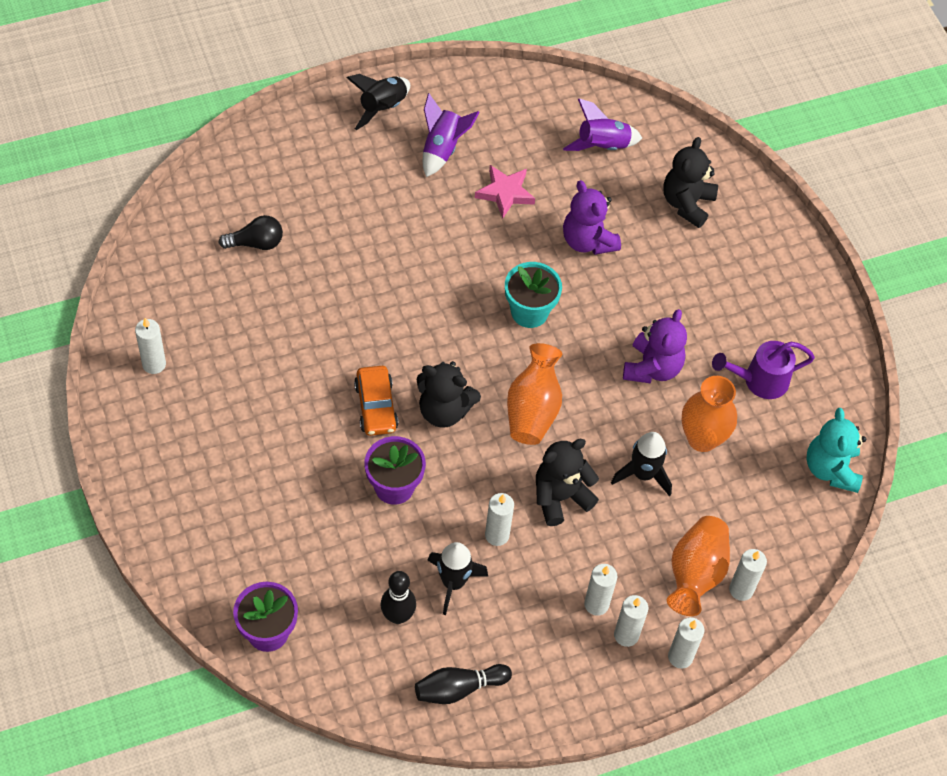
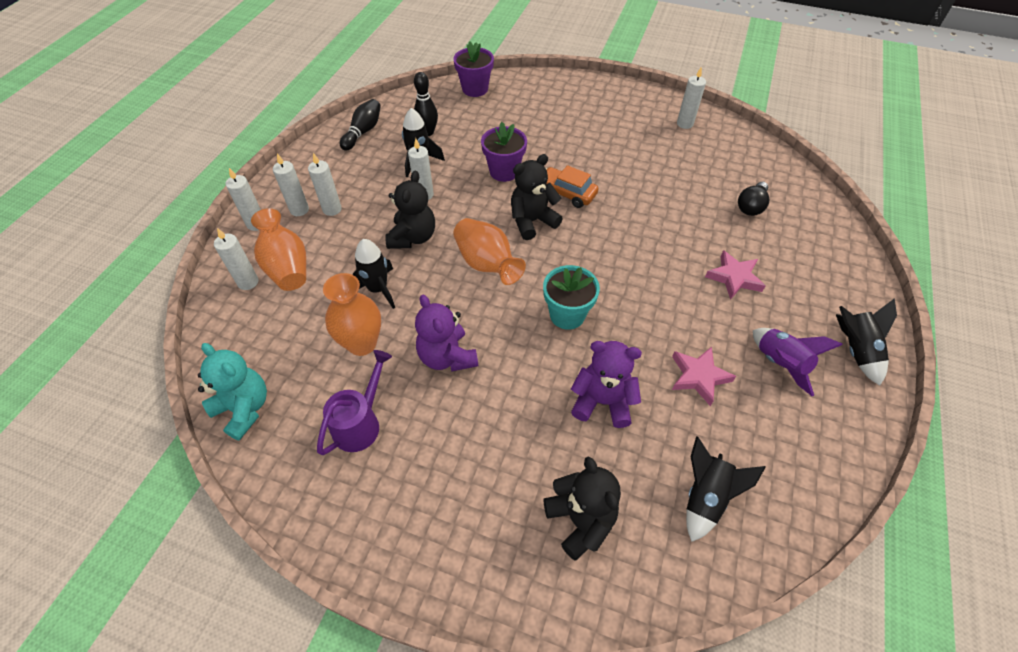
camera: 135 degrees right, 5 degrees down
purple rocket [563,99,642,151] -> black rocket [686,436,766,542]
none -> pink star [705,250,765,300]

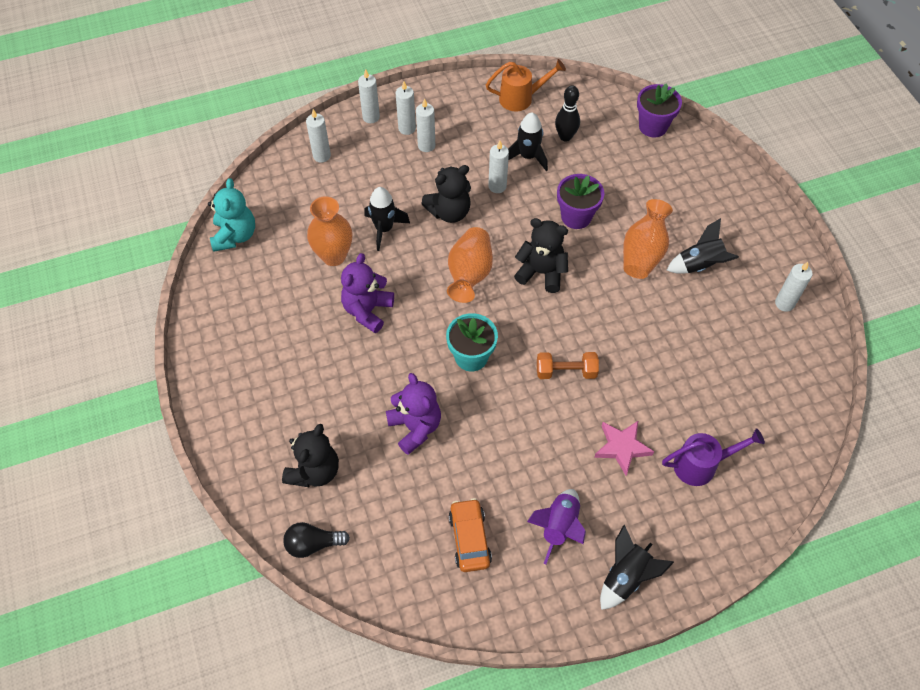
camera: 50 degrees right, 5 degrees up
orange vase [251,208,306,291] -> orange vase moved to [623,199,673,279]
purple watering can [317,350,392,455] -> purple watering can moved to [662,428,765,486]
black bowling pin [340,99,381,151] -> orange watering can [486,59,566,111]
orange car [546,165,598,208] -> orange car moved to [449,498,492,572]
pink star [672,347,736,406] -> none
black rocket [686,436,766,542] -> black rocket moved to [667,218,739,274]
black light bulb [738,181,769,216] -> black light bulb moved to [283,522,350,558]
none -> orange dumbbell [537,352,599,379]

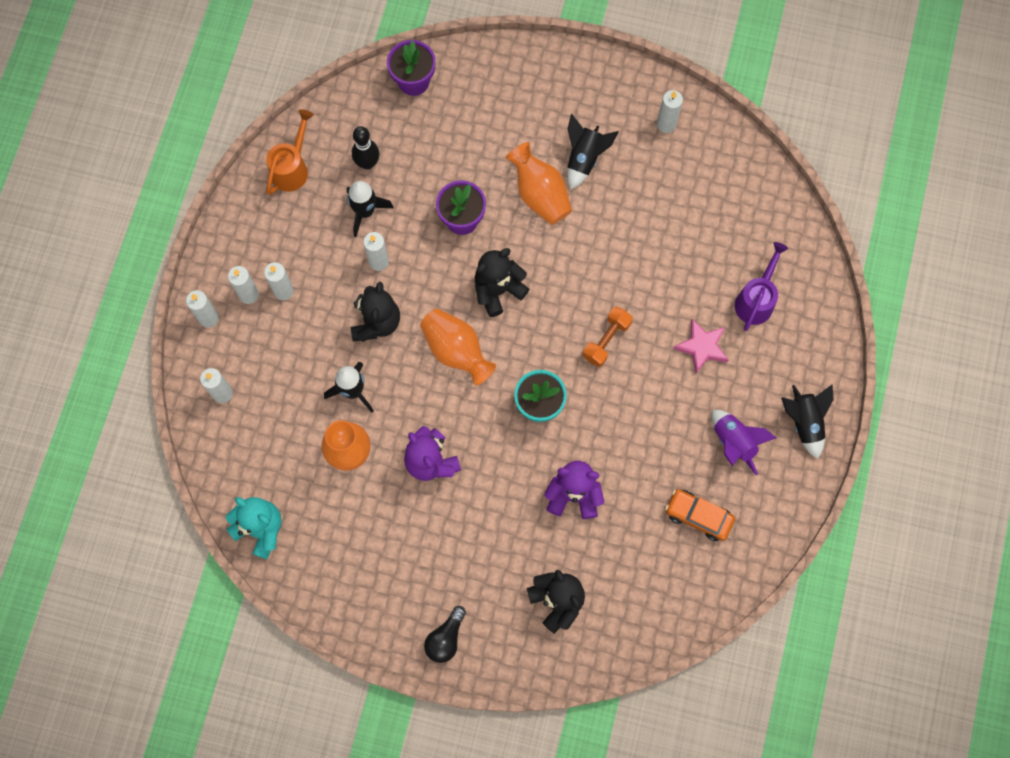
camera: 55 degrees left, 15 degrees up
black light bulb [283,522,350,558] -> black light bulb moved to [424,606,466,663]

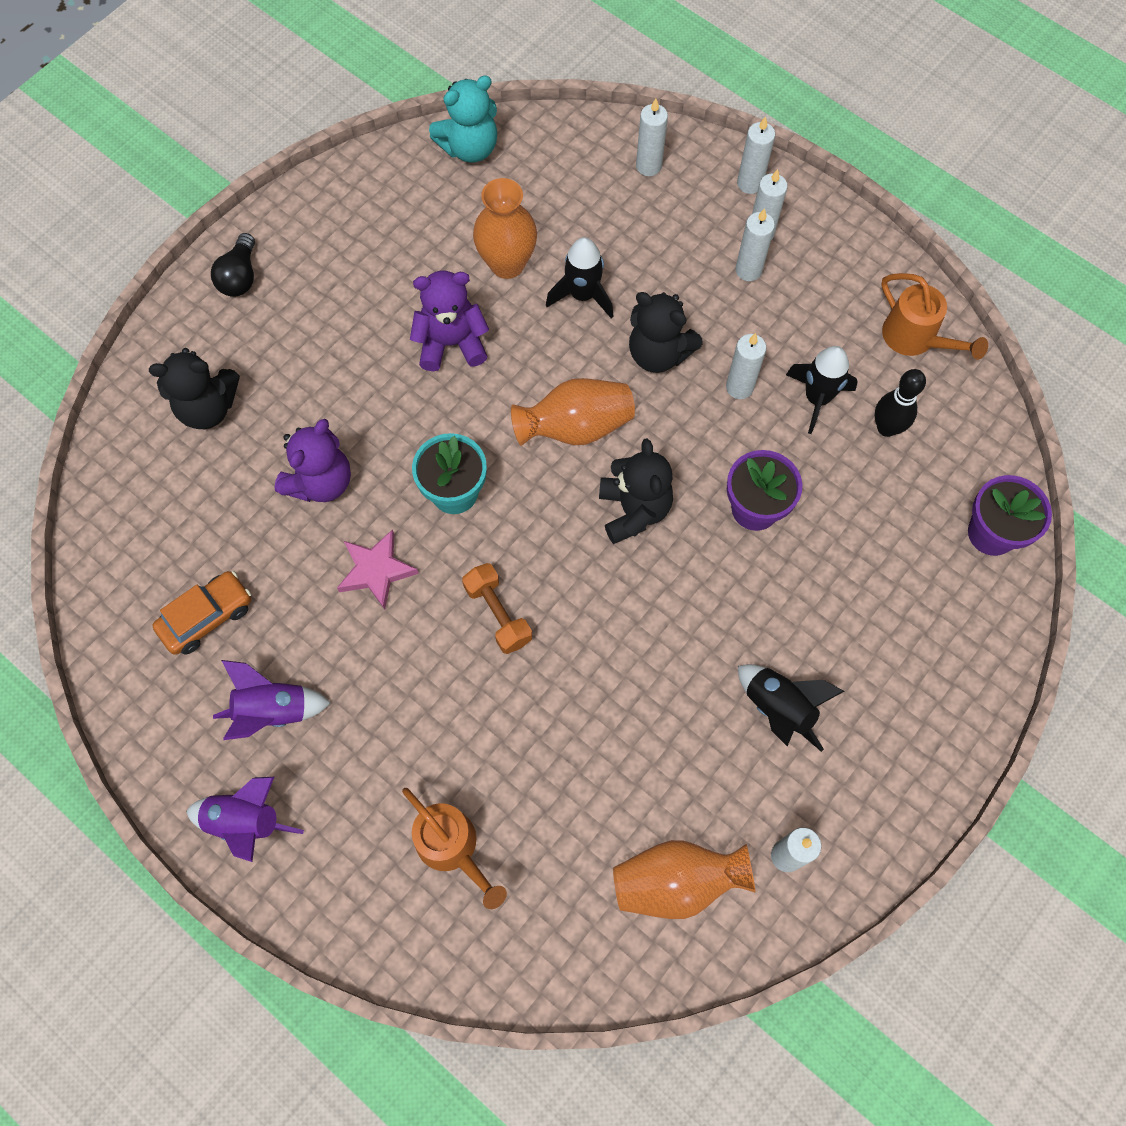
camera: 115 degrees right, 5 degrees down
black light bulb [424,606,466,663] -> black light bulb turned 135 degrees counterclockwise [211,233,255,297]
orange vase [506,142,572,225] -> orange vase moved to [613,840,756,919]
pink star [673,319,729,374] -> pink star moved to [337,529,419,610]
purple watering can [735,242,788,331] -> orange watering can [402,788,507,909]
black rocket [781,385,834,459] -> purple rocket [186,777,304,862]

